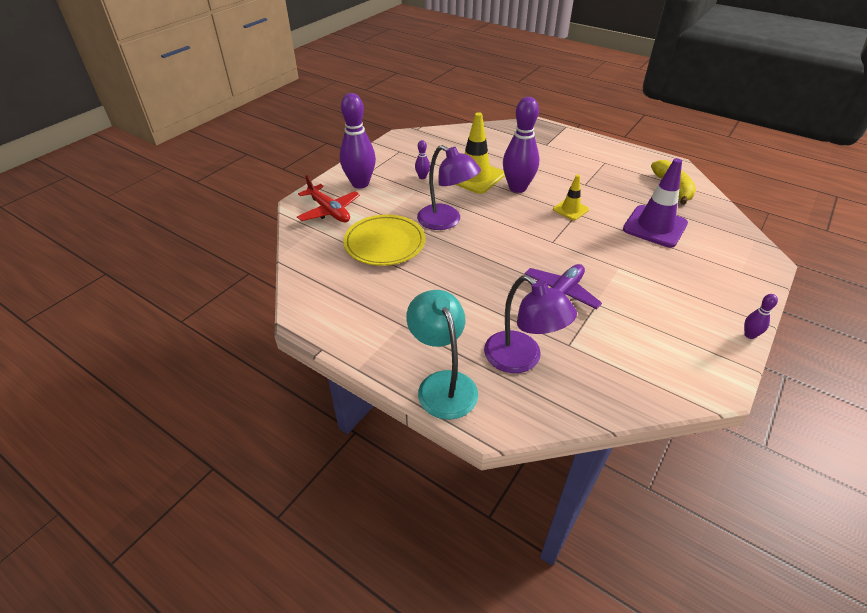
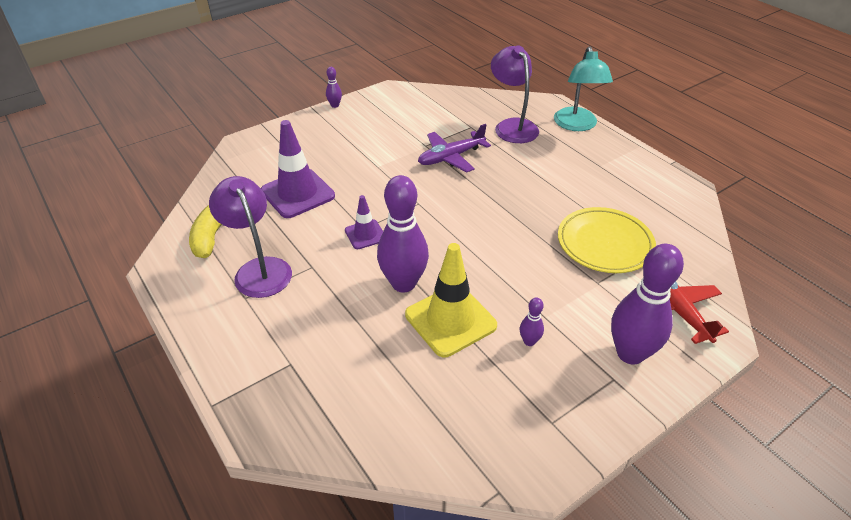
camera: 160 degrees left, 0 degrees up
purple lamp [417,145,481,230] -> purple lamp moved to [209,176,292,298]
yellow traffic cone [553,174,589,220] -> purple traffic cone [345,195,383,249]

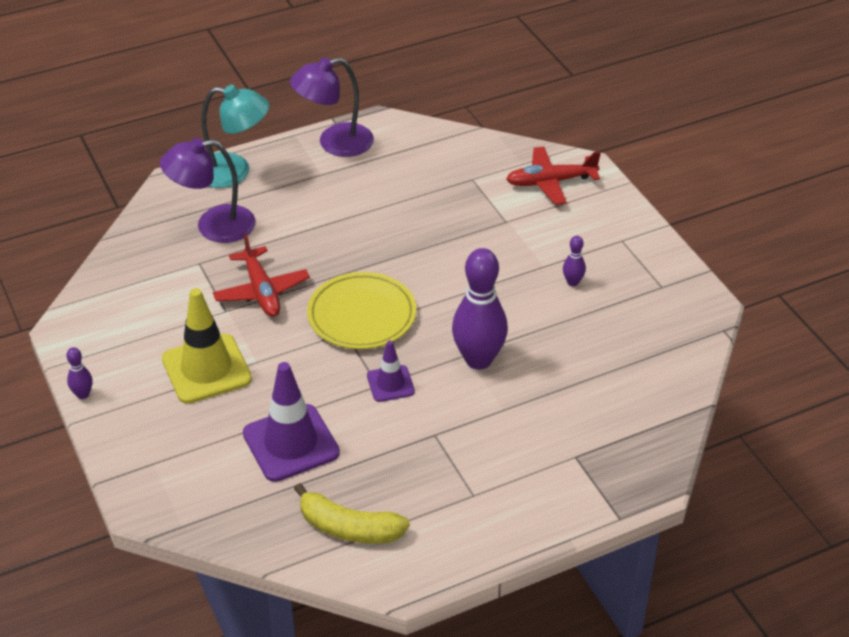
camera: 80 degrees left, 0 degrees up
purple lamp [209,176,292,298] -> purple lamp moved to [290,57,374,157]
yellow traffic cone [405,243,497,357] -> yellow traffic cone moved to [162,288,252,404]
purple plane [418,124,491,172] -> red plane [213,233,310,317]
yellow plate [558,207,656,273] -> yellow plate moved to [307,272,416,349]
purple bowling pin [611,244,684,364] -> none

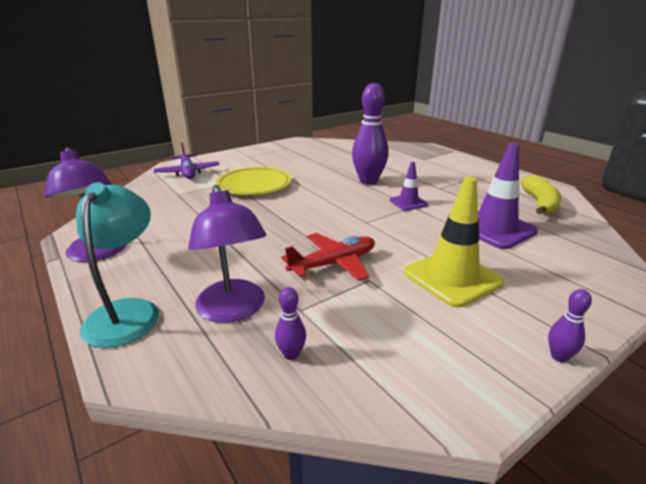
camera: 100 degrees left, 15 degrees down
yellow plate [307,272,416,349] -> yellow plate moved to [216,167,291,195]
red plane [506,147,601,205] -> purple plane [154,142,220,179]
purple bowling pin [563,236,586,286] -> purple bowling pin moved to [275,287,306,360]

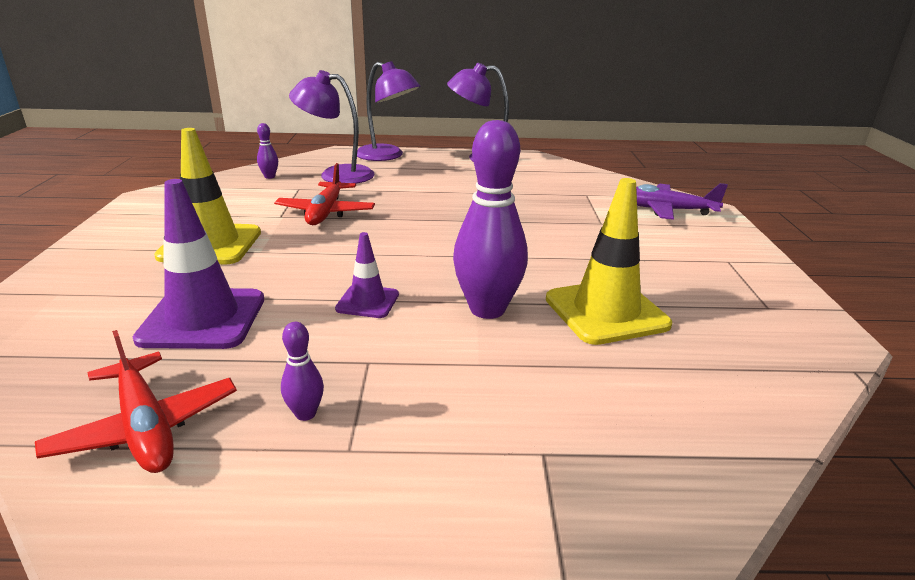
camera: 125 degrees right, 0 degrees up
turquoise lamp [76,182,159,348] -> purple lamp [357,61,421,161]
yellow plate [216,167,291,195] -> none
yellow banana [521,175,562,215] -> red plane [35,330,237,473]
purple bowling pin [548,289,592,363] -> purple bowling pin moved to [281,322,324,421]
none -> yellow traffic cone [546,178,672,345]

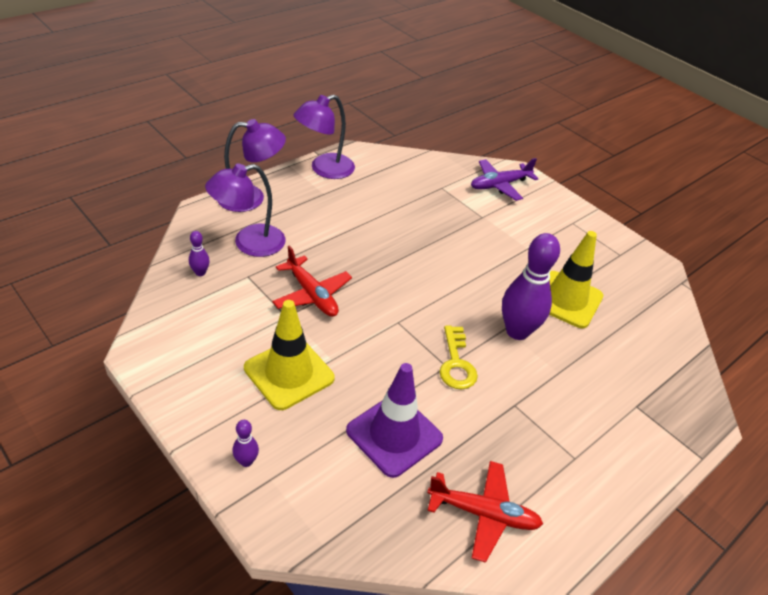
camera: 45 degrees left, 15 degrees up
purple bowling pin [281,322,324,421] -> purple bowling pin moved to [233,420,259,467]
purple traffic cone [335,232,399,318] -> yellow key [439,325,478,390]

